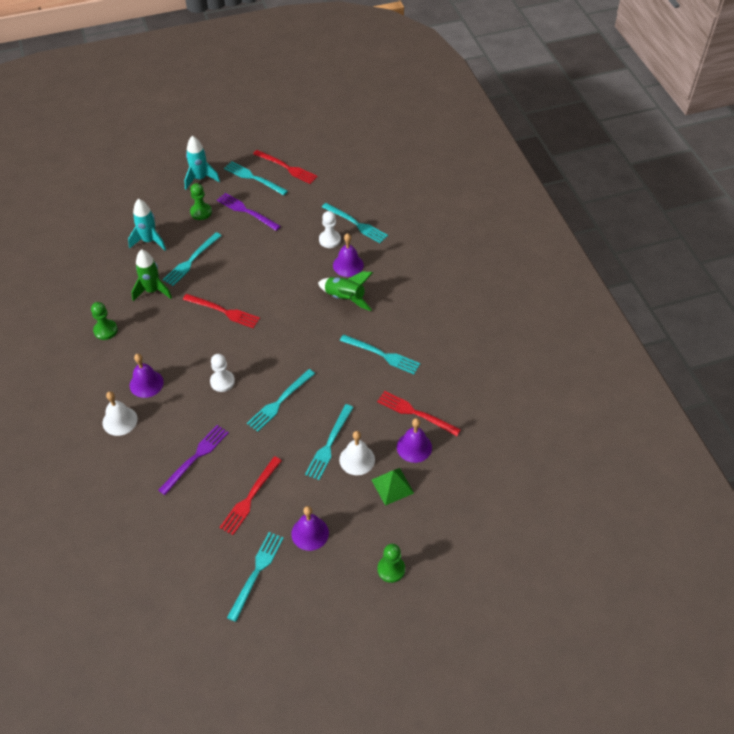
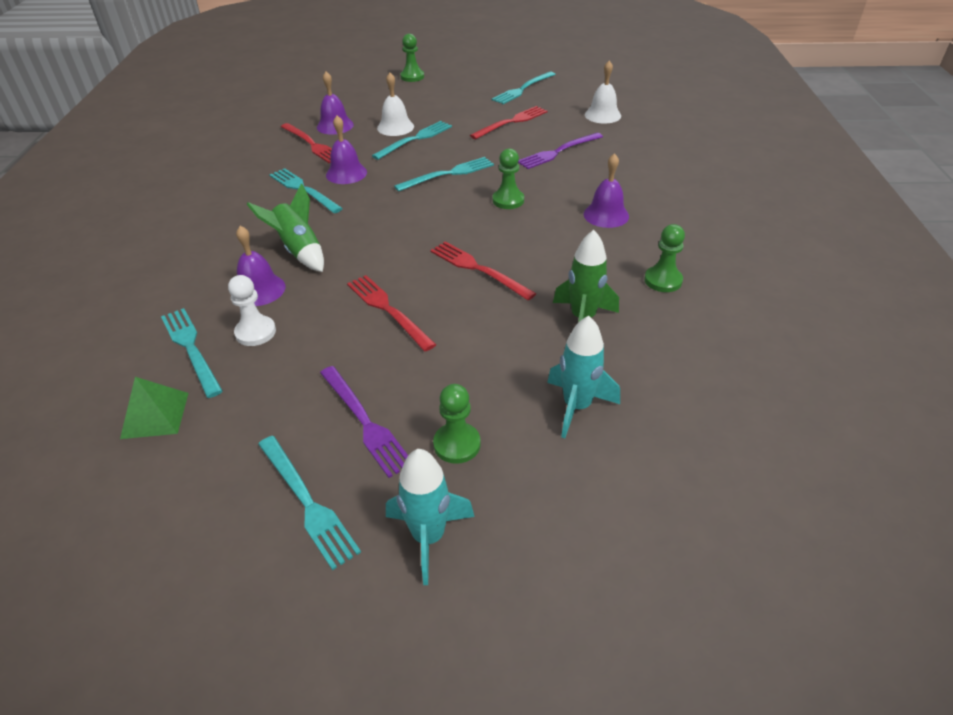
camera: 160 degrees left, 10 degrees down
white bell [103,391,138,436] -> white bell moved to [585,61,621,124]
turquoise fork [163,232,222,286] -> none
white pawn [210,354,235,392] -> green pawn [493,148,524,209]
red fork [253,150,318,184] -> red fork moved to [347,275,436,351]
purple bell [291,506,329,551] -> purple bell moved to [326,116,367,184]
green pyramid [372,468,414,506] -> green pyramid moved to [120,377,188,439]

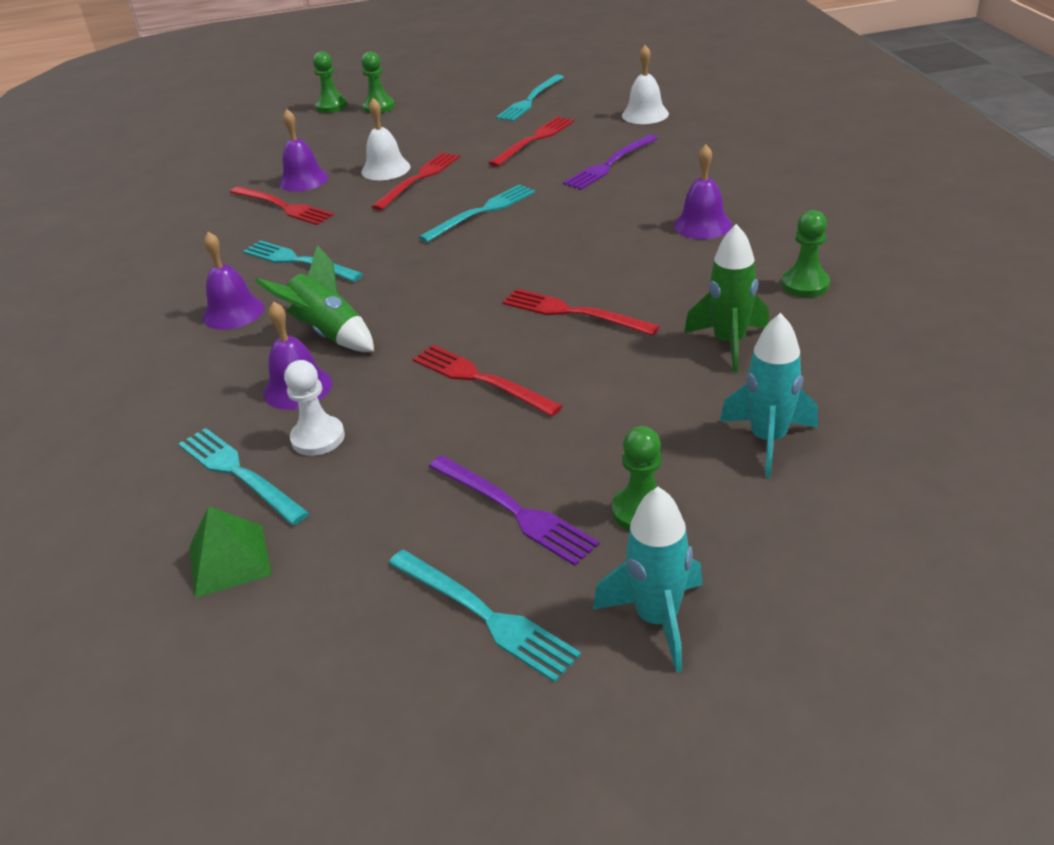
camera: 10 degrees left, 5 degrees down
purple bell [326,116,367,184] -> purple bell moved to [203,232,264,330]
turquoise fork [372,121,452,160] -> red fork [371,152,460,210]
green pawn [493,148,524,209] -> green pawn moved to [313,51,347,113]

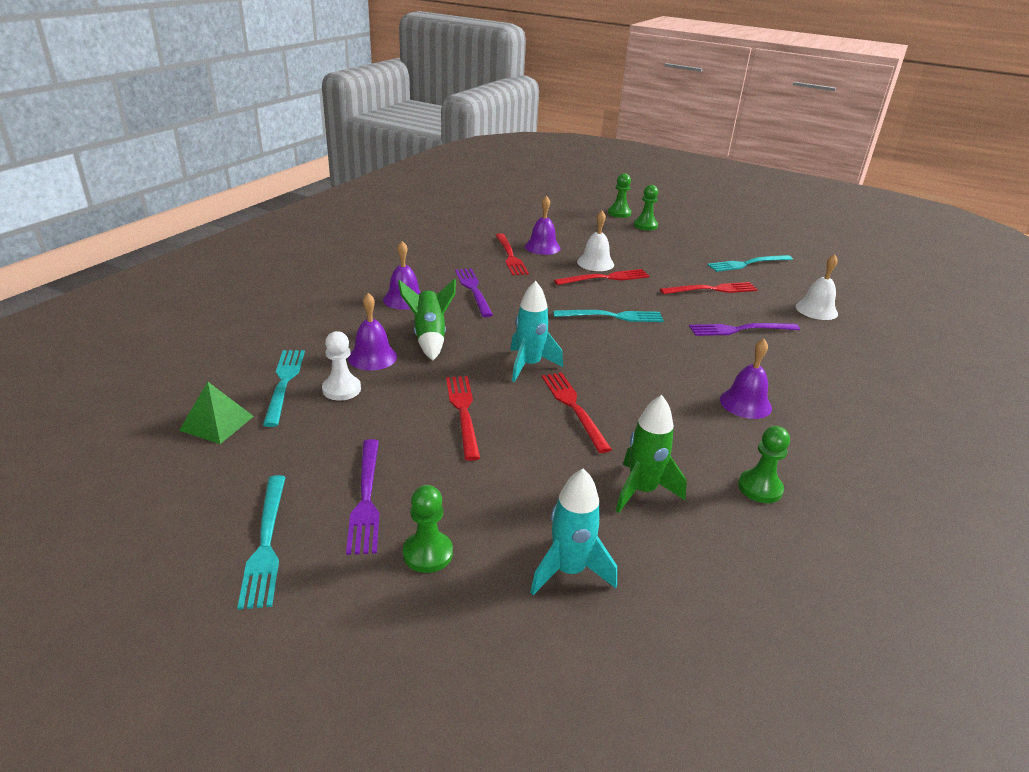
camera: 35 degrees right, 5 degrees down
turquoise fork [243,240,363,282] -> purple fork [455,268,493,317]
turquoise rocket [593,487,702,672] -> turquoise rocket moved to [511,281,563,382]

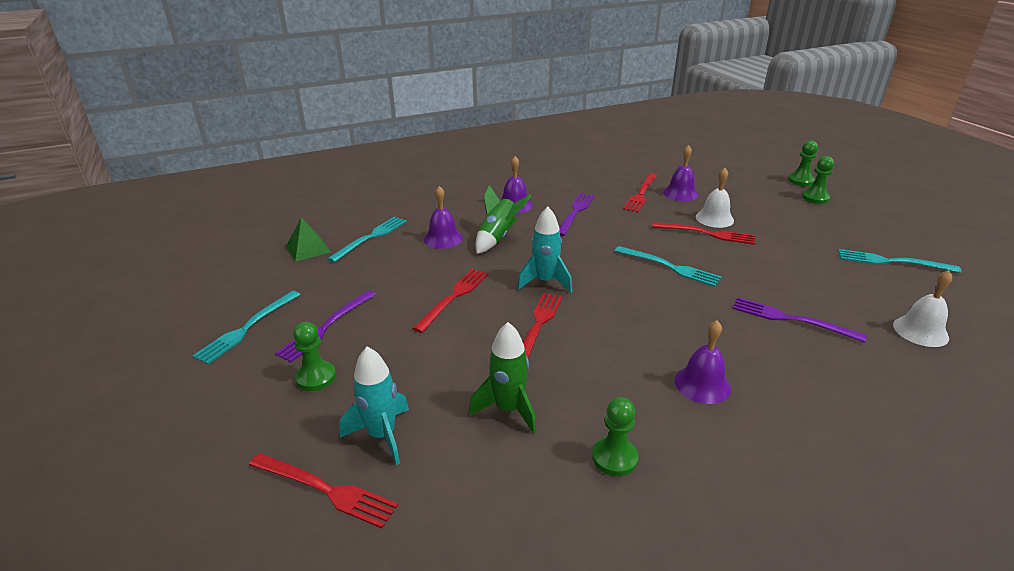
camera: 40 degrees right, 0 degrees up
white pawn [322,331,361,401] -> none
red fork [660,282,758,294] -> red fork moved to [249,453,398,528]

